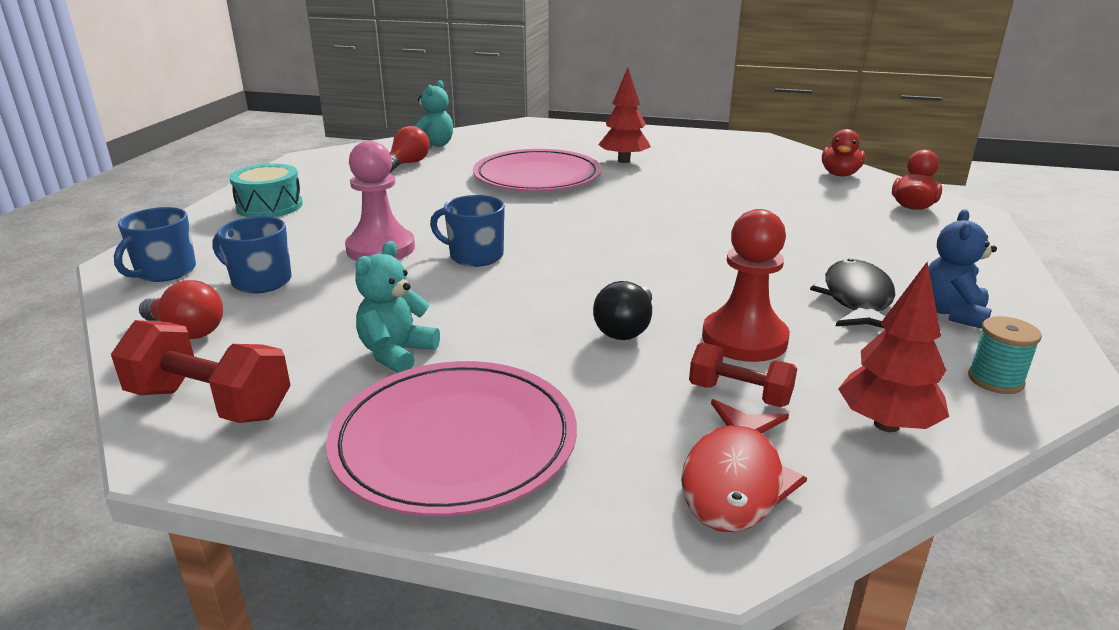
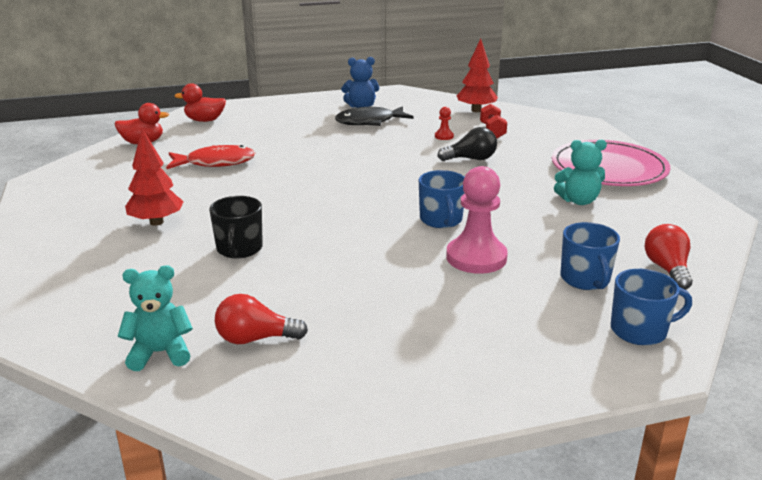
camera: 120 degrees left, 0 degrees up
red dumbbell [111,320,291,423] -> none
turquoise drum [229,164,303,217] -> none
pink plate [473,149,602,191] -> black mug [209,196,263,259]
red fish [681,399,807,532] -> red fish moved to [166,145,256,169]
red pawn [702,209,790,362] -> red pawn [435,107,454,140], size x0.43
turquoise spool [968,316,1042,394] -> none

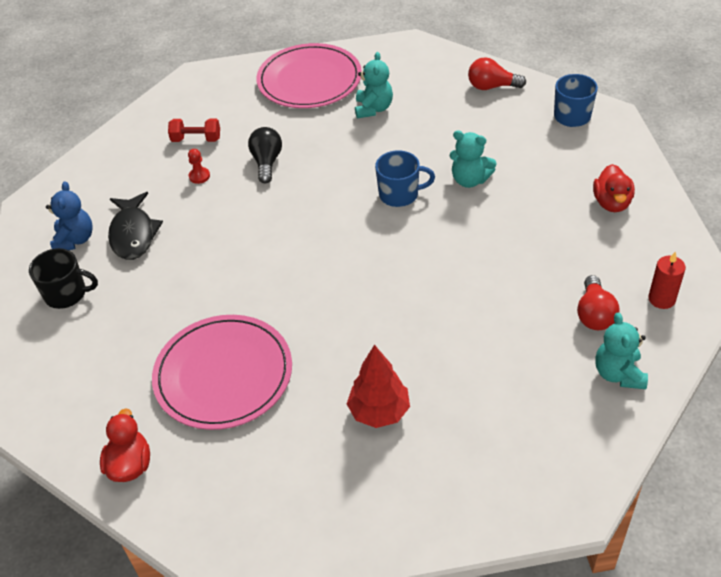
camera: 80 degrees left, 20 degrees up
red fish [166,145,256,169] -> pink plate [152,315,292,430]
red duck [174,83,226,122] -> red duck moved to [593,164,635,212]
black mug [209,196,263,259] -> black mug moved to [29,248,98,309]
pink pawn [446,166,508,274] -> turquoise teddy bear [449,130,497,188]
red tree [457,38,498,112] -> none
blue mug [561,222,620,290] -> none
none -> red candle [648,252,686,309]

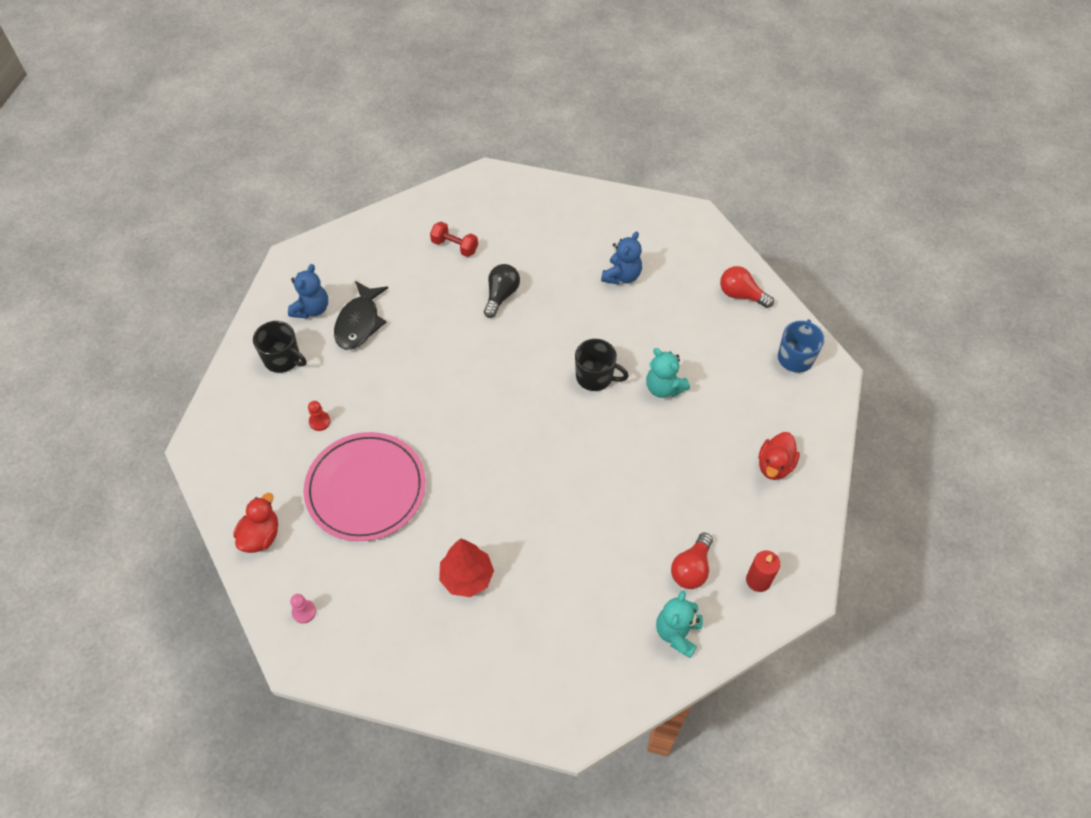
camera: 20 degrees right, 10 degrees up
red pawn [188,149,210,184] -> red pawn moved to [308,401,331,431]
pink plate [256,43,362,108] -> none
turquoise teddy bear [355,52,393,119] -> blue teddy bear [601,231,642,285]
blue mug [375,151,435,207] -> black mug [575,339,629,391]
none -> pink pawn [290,594,316,624]

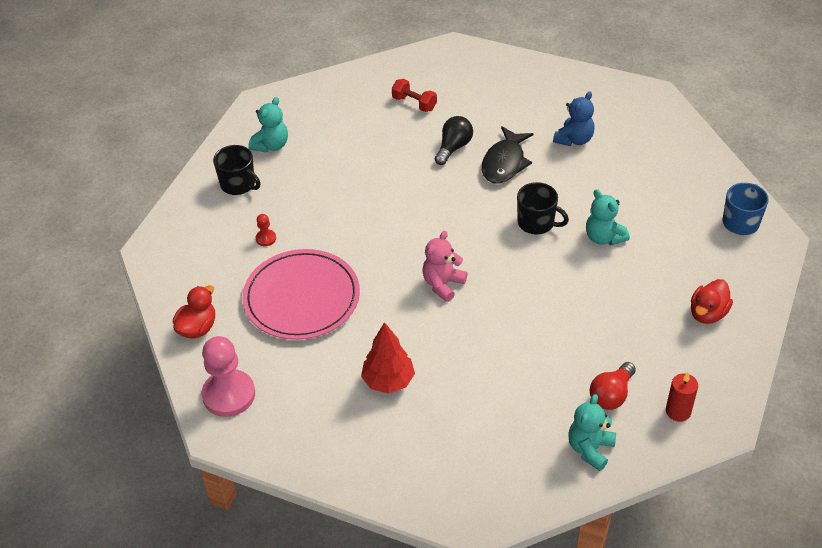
camera: 10 degrees right, 10 degrees down
blue teddy bear [288,264,328,319] -> turquoise teddy bear [249,97,288,152]
pink pawn [290,594,316,624] -> pink pawn [202,336,255,417], size x2.31
black fish [334,281,388,350] -> black fish moved to [482,126,534,184]
red light bulb [720,266,774,308] -> none
none -> pink teddy bear [422,231,468,302]

